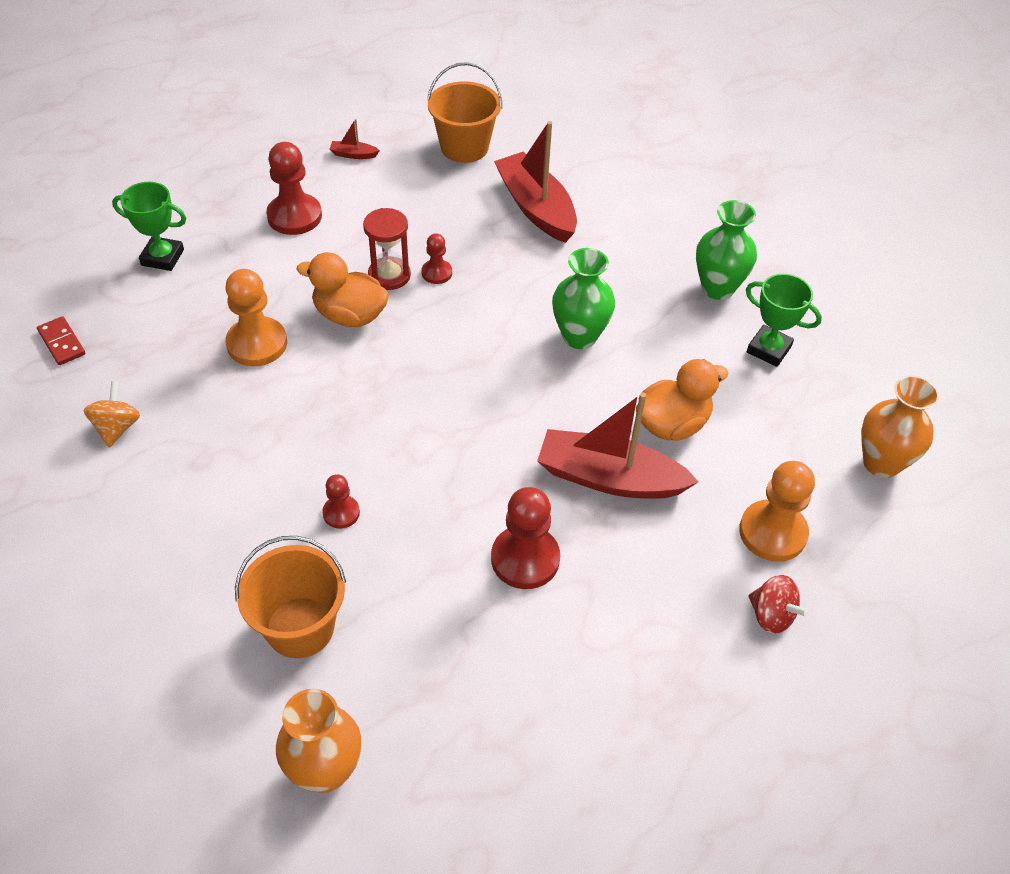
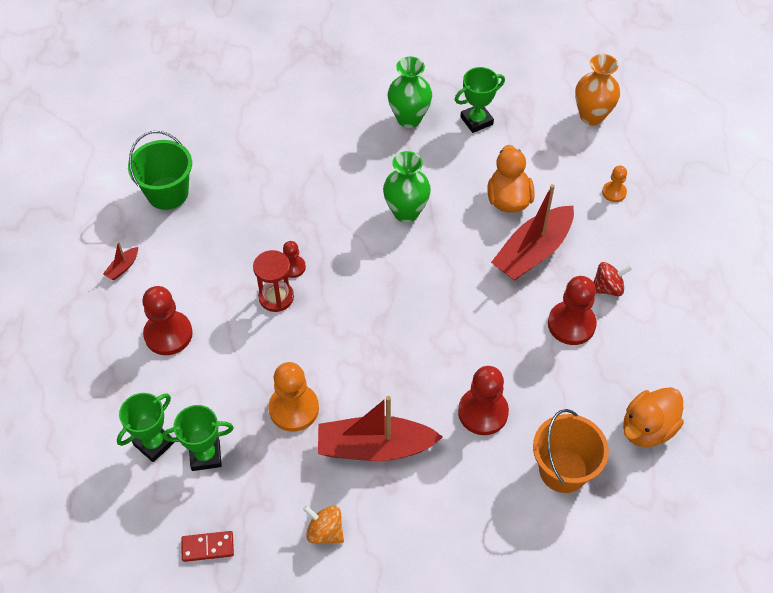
camera: 60 degrees left, 5 degrees up
orange vase [276,689,362,793] -> none
orange duck [296,252,389,327] -> orange duck moved to [623,387,684,447]
red pawn [322,474,360,529] -> red pawn [458,366,509,435], size x1.83
orange bucket [427,62,502,163] -> green bucket [128,131,192,210]
red boat [494,121,577,243] -> red boat moved to [318,396,443,461]
orange pawn [739,461,815,562] -> orange pawn [602,165,627,202], size x0.55
red spinning top [748,575,809,634] -> red spinning top moved to [593,262,633,296]
none -> green trophy [162,405,234,471]

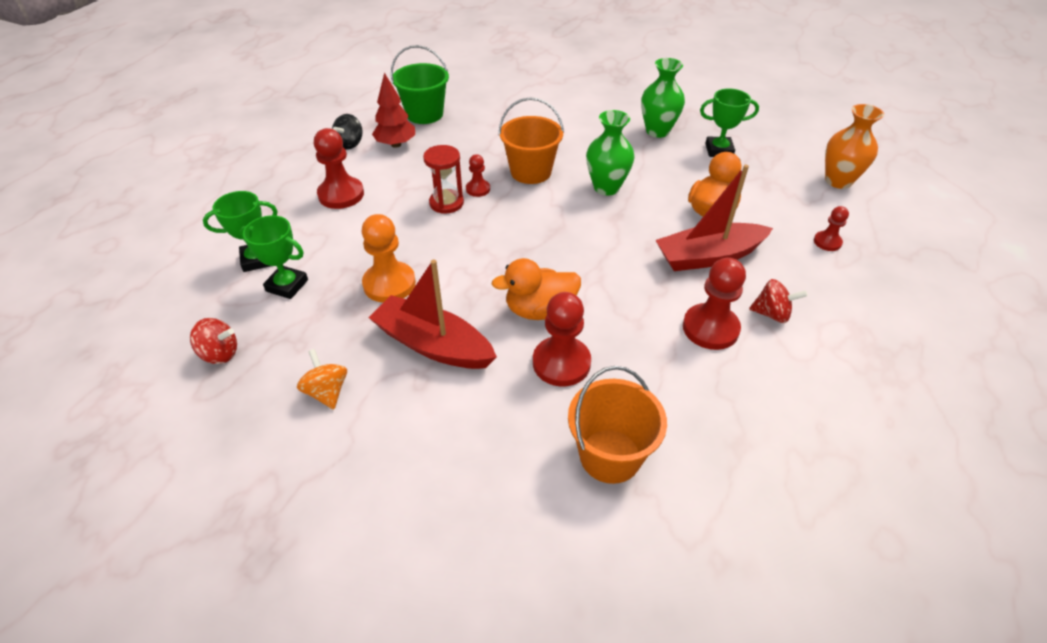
camera: 30 degrees right, 10 degrees down
red boat [103,241,138,280] -> black spinning top [332,114,363,150]
red domino [181,531,234,562] -> red spinning top [190,318,237,364]
orange pawn [602,165,627,202] -> red pawn [814,206,849,251]
orange duck [623,387,684,447] -> orange duck moved to [492,258,581,320]
none -> red tree [372,73,415,148]
none -> orange bucket [499,97,564,184]

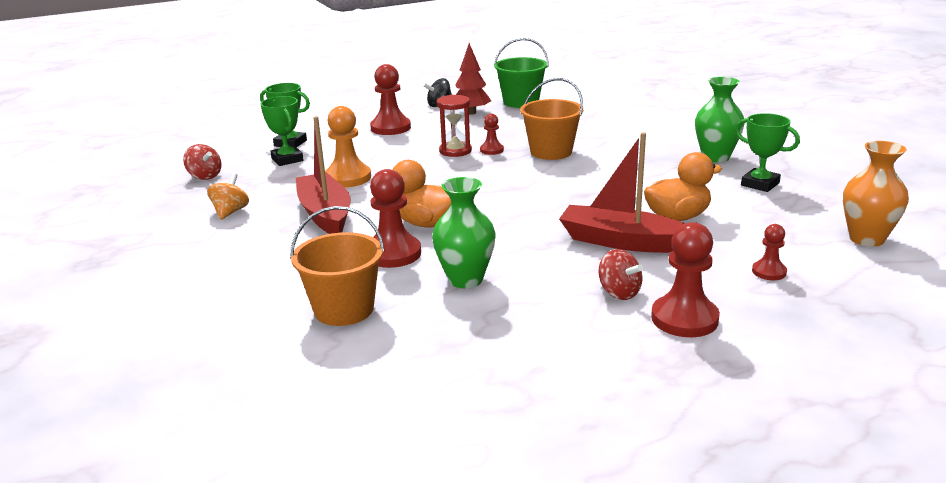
camera: 40 degrees right, 20 degrees down
green vase [586,110,635,196] -> green vase moved to [432,177,496,288]
red pawn [683,258,746,350] -> red pawn moved to [651,222,720,337]

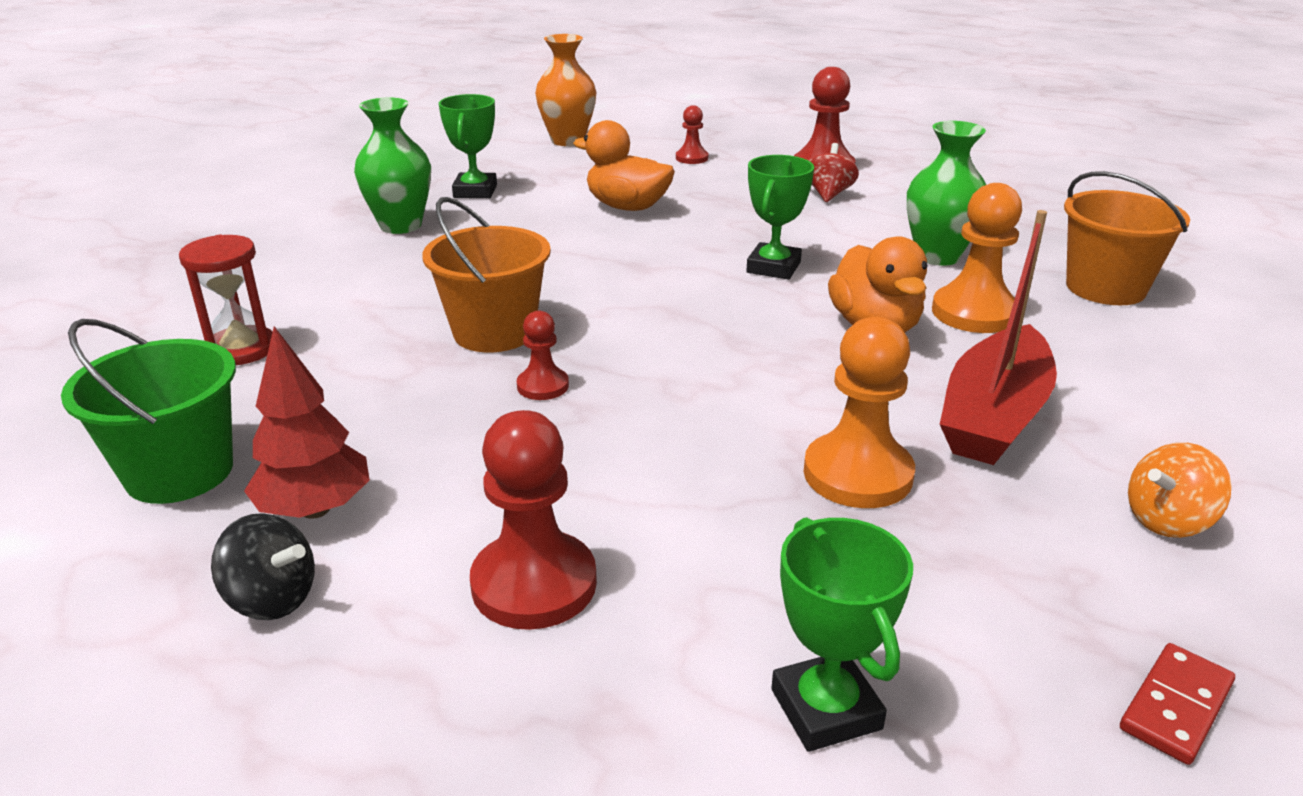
camera: 130 degrees left, 5 degrees up
red spinning top [183,144,222,180] -> red domino [1120,643,1235,765]
green trophy [261,96,304,166] -> green trophy moved to [746,155,814,279]
red pawn [370,169,421,268] -> orange pawn [932,183,1022,333]
red hourglass [437,95,472,157] -> red hourglass moved to [179,235,272,365]
red boat [559,132,685,253] -> none

